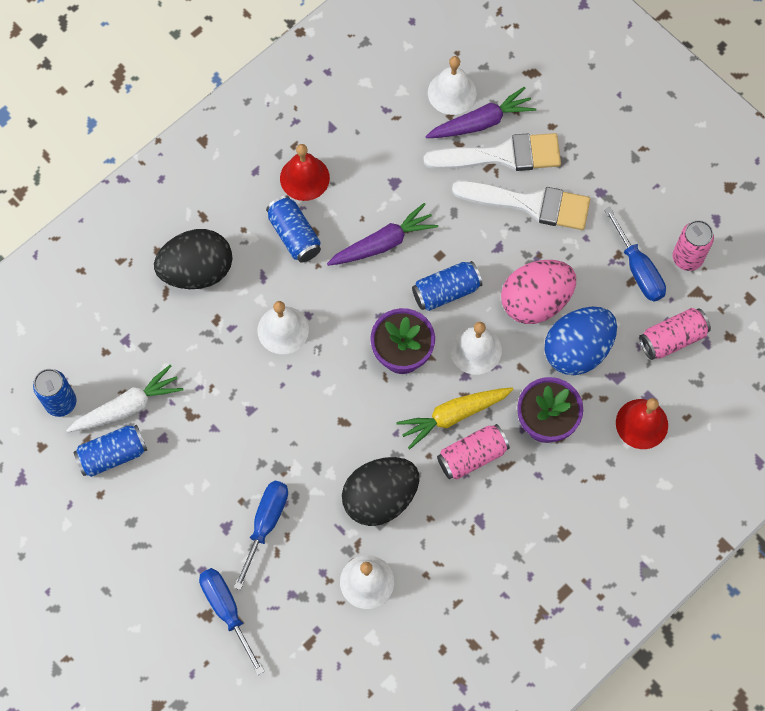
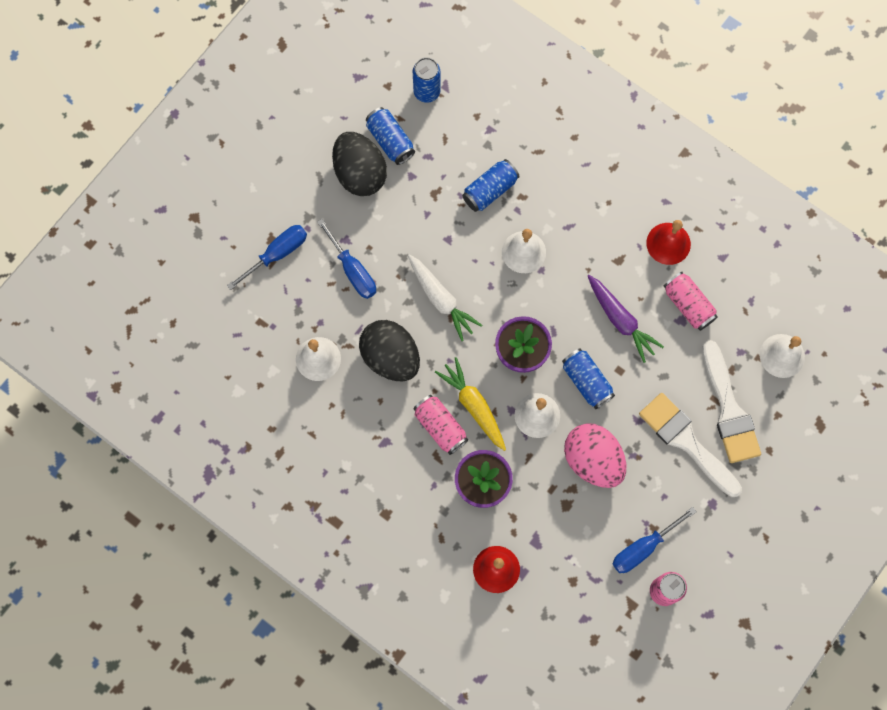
camera: 80 degrees right, 5 degrees up
white carrot [66,365,183,433] -> white carrot moved to [408,254,482,341]
black egg [154,229,233,289] -> black egg moved to [332,132,387,196]
blue screwdriver [234,481,288,590] -> blue screwdriver turned 45 degrees clockwise [317,219,376,299]
blue can [266,196,321,263] -> blue can moved to [462,159,520,212]
purple carrot [425,87,536,138] -> none
white brush [452,180,590,230] -> white brush turned 135 degrees clockwise [639,393,742,497]
blue egg [544,307,617,375] -> none
pink can [639,308,711,360] -> pink can moved to [663,272,718,331]

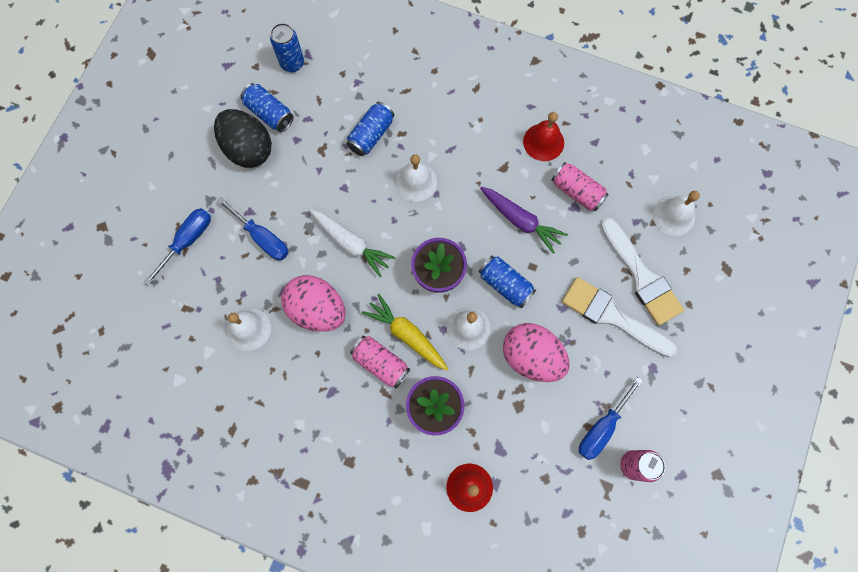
camera: 15 degrees left, 0 degrees up
black egg [359,320,420,381] -> pink egg [281,275,346,332]

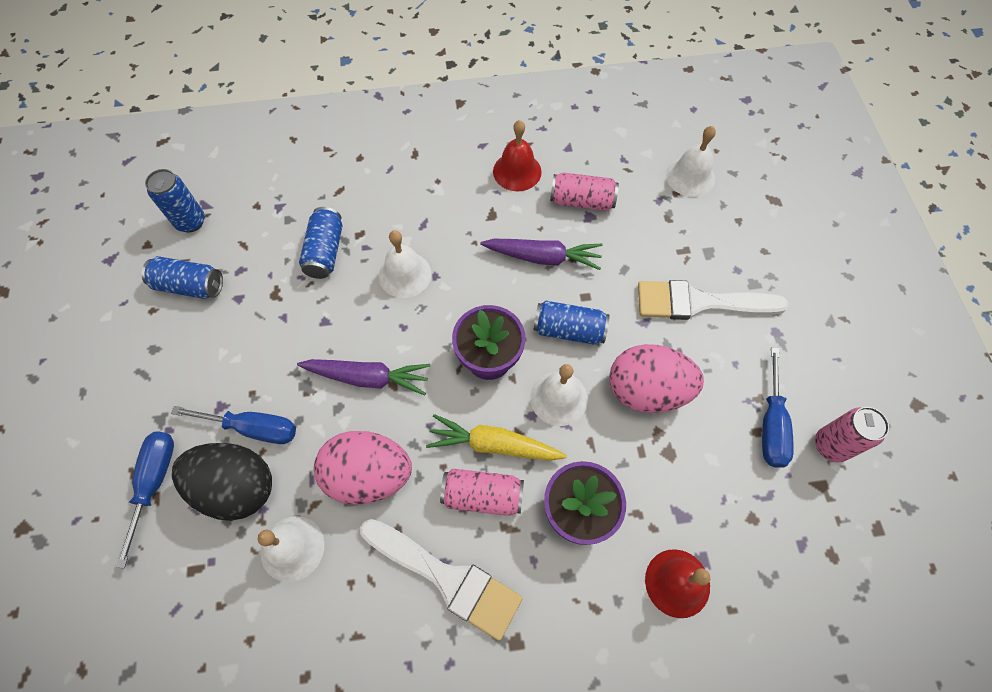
camera: 30 degrees left, 10 degrees down
black egg [214,109,272,168] -> black egg moved to [172,443,272,521]
white carrot [310,210,396,277] -> purple carrot [297,359,430,396]
white brush [601,218,684,326] -> white brush moved to [360,519,523,641]

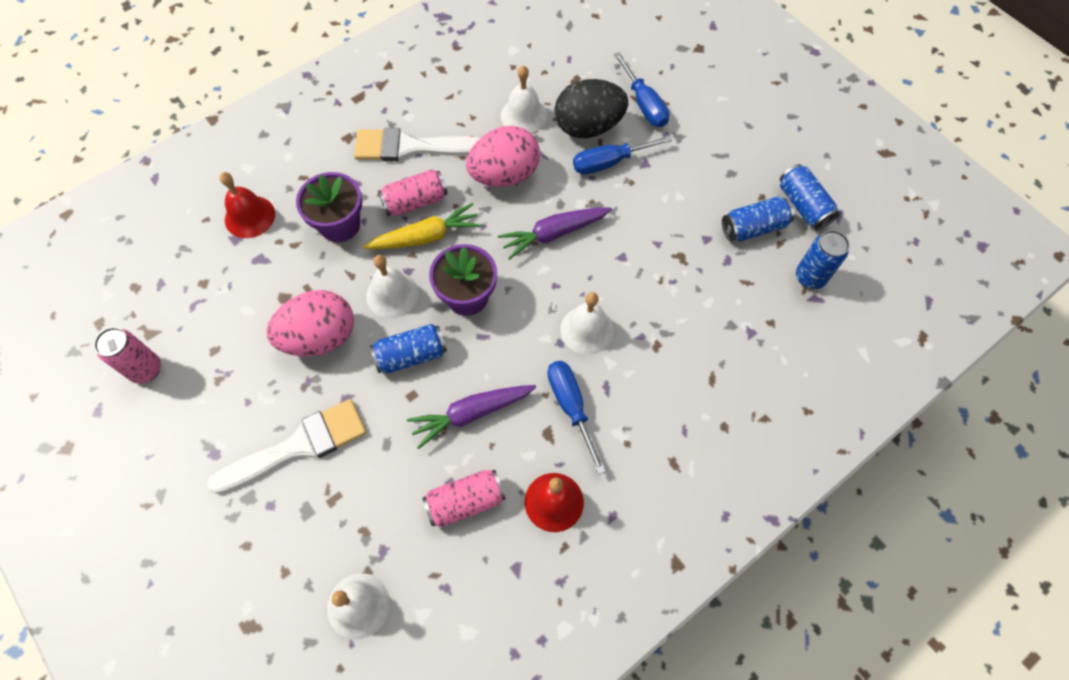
camera: 150 degrees right, 0 degrees up
blue can [299,207,342,279] -> blue can moved to [780,164,839,230]
blue screwdriver [762,347,794,468] -> blue screwdriver moved to [547,361,606,475]

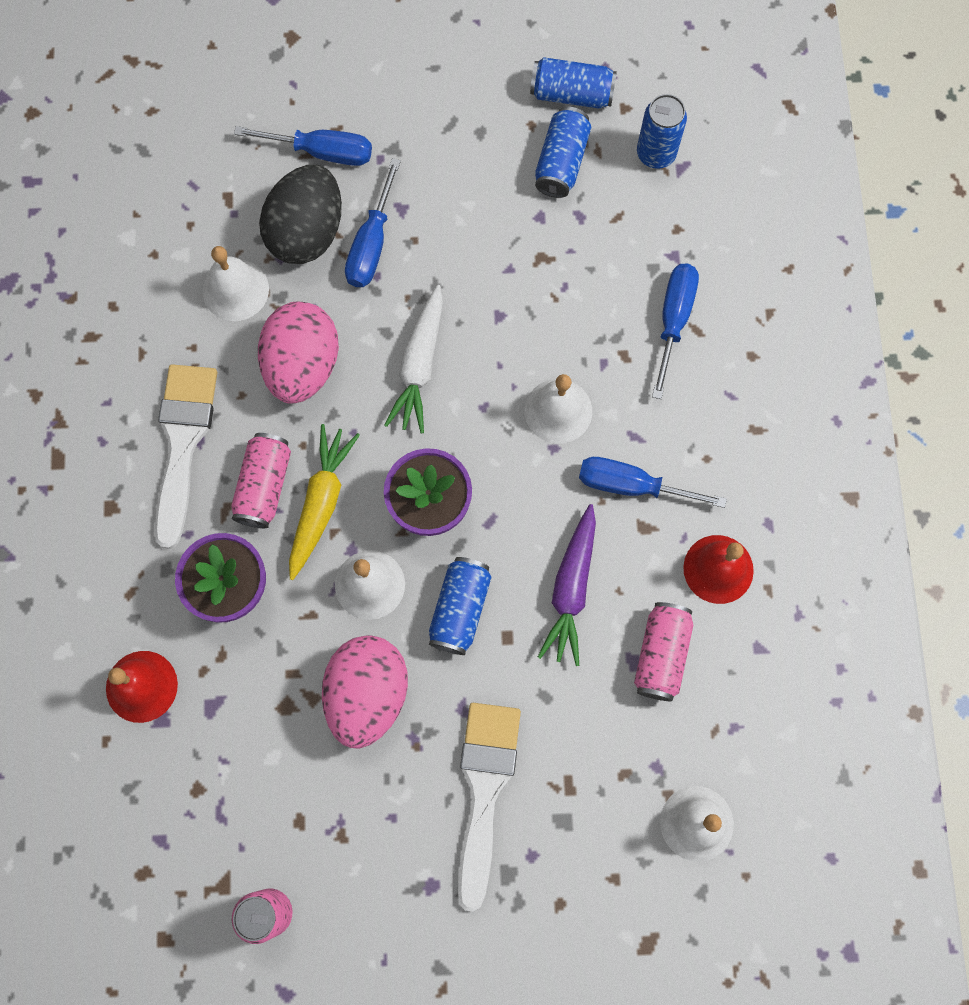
camera: 55 degrees left, 10 degrees up
white brush [354,128,480,161] -> white brush turned 150 degrees clockwise [155,364,217,549]
purple carrot [498,208,612,260] -> white carrot [384,285,443,434]
none -> blue screwdriver [652,264,699,399]

